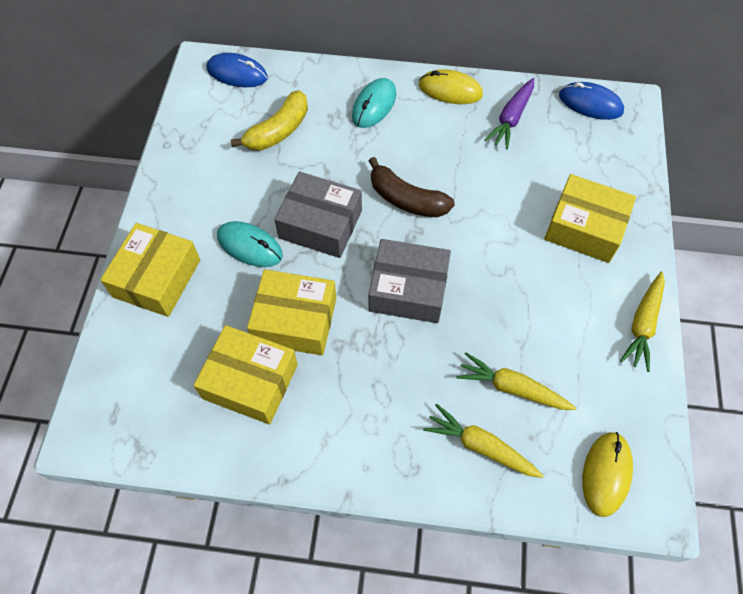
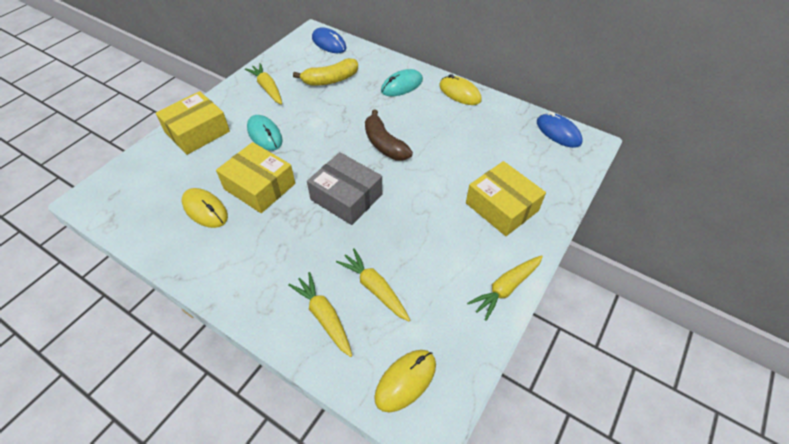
camera: 25 degrees right, 10 degrees down
yellow box [194,325,298,425] -> yellow mouse [182,188,228,228]
grey box [274,172,362,258] -> none
purple carrot [485,78,534,149] -> none
none -> yellow carrot [245,63,282,105]

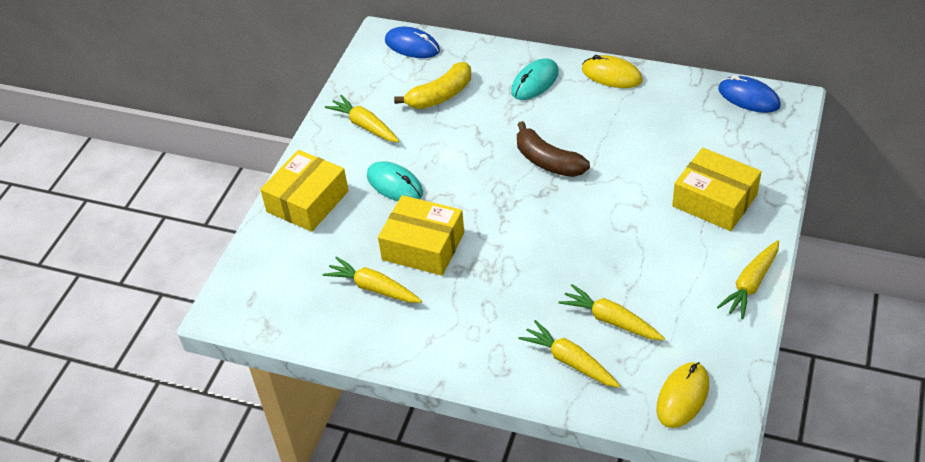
camera: 10 degrees left, 5 degrees down
yellow mouse [182,188,228,228] -> yellow carrot [323,256,422,303]
grey box [307,152,382,225] -> none

